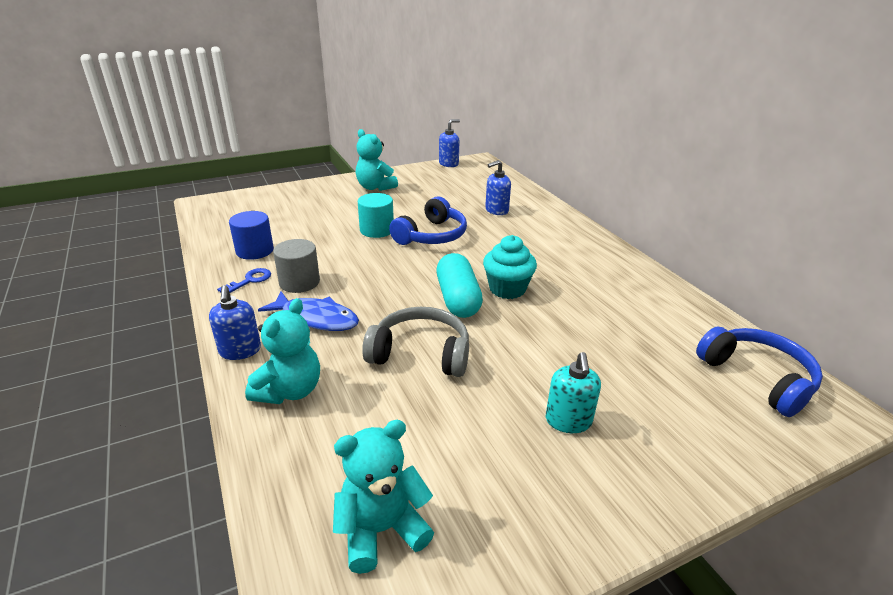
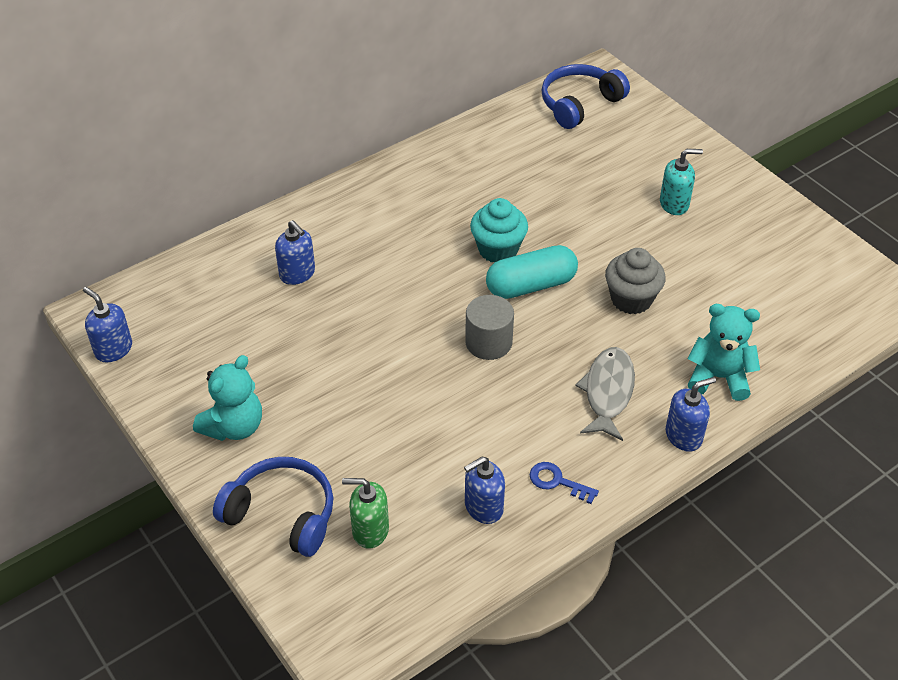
camera: 100 degrees left, 15 degrees up
blue cylinder [229,211,274,260] -> blue soap dispenser [464,456,505,524]
blue fish [258,291,359,331] -> grey fish [575,347,635,441]
grey cylinder [273,239,320,293] -> grey cylinder moved to [465,295,514,360]
turquoise teddy bear [333,420,434,574] -> none
turquoise cylinder [358,193,394,238] -> none
grey headphones [362,307,469,377] -> grey cupcake [605,248,666,314]
blue headphones [389,196,467,245] -> blue headphones moved to [213,457,333,557]
none -> green soap dispenser [342,478,389,549]

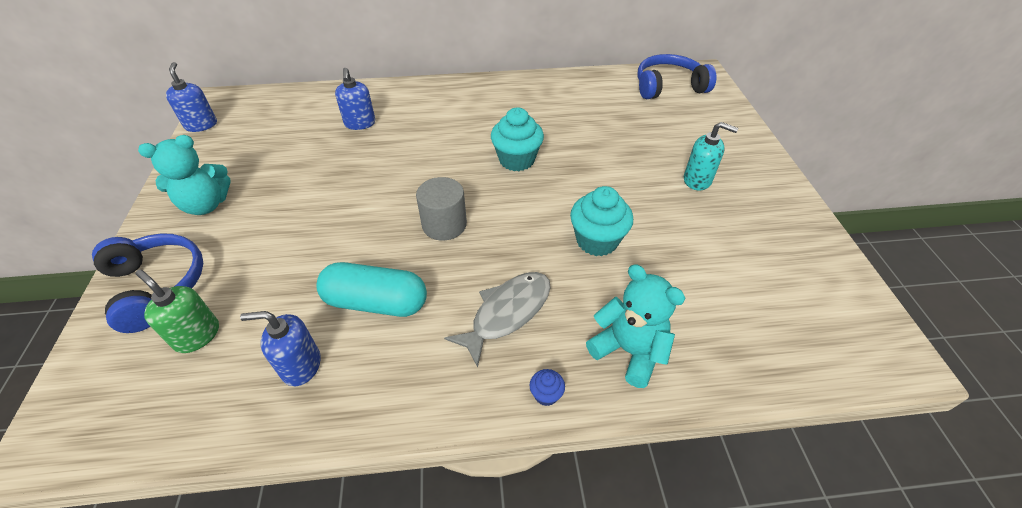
camera: 30 degrees right, 0 degrees up
turquoise capsule [486,245,578,299] -> turquoise capsule moved to [316,262,427,317]
blue key [529,462,599,504] -> none
grey cupcake [605,248,666,314] -> turquoise cupcake [570,186,633,256]
blue soap dispenser [666,377,716,452] -> blue cupcake [530,369,565,406]

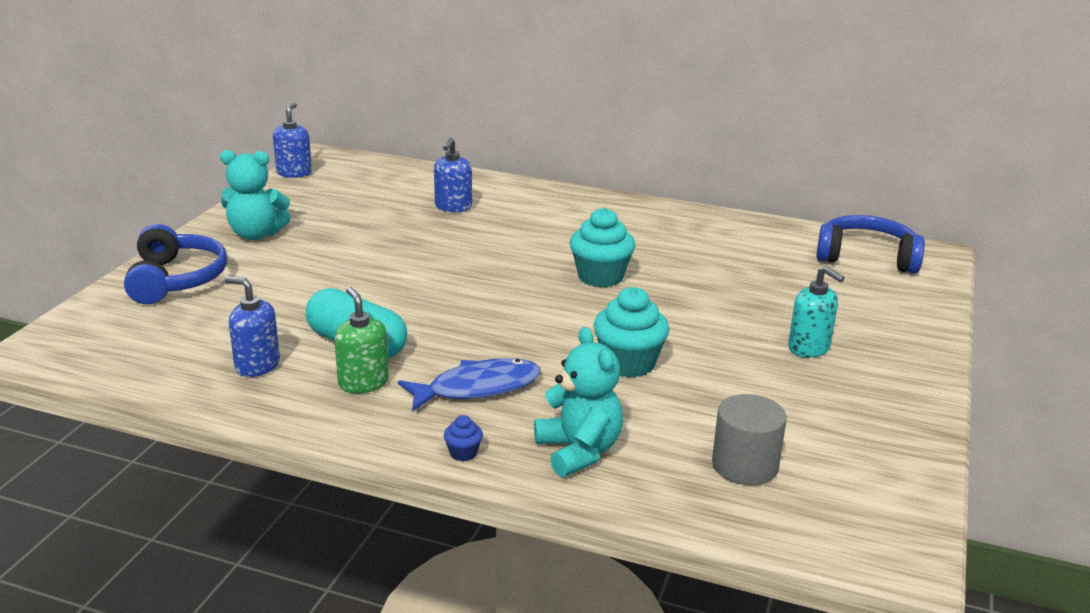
camera: 25 degrees right, 20 degrees down
green soap dispenser [135,269,219,353] -> green soap dispenser moved to [334,287,389,393]
grey cylinder [416,177,467,241] -> grey cylinder moved to [712,394,787,485]
grey fish [444,272,550,367] -> blue fish [398,358,541,412]

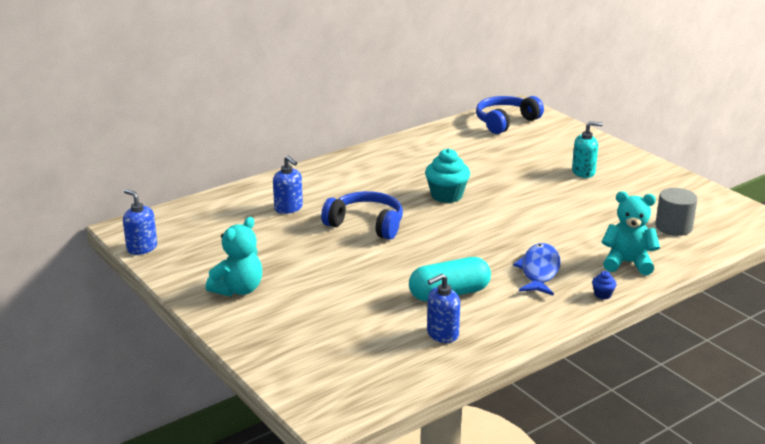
camera: 55 degrees left, 0 degrees up
blue headphones [124,224,227,304] -> blue headphones moved to [321,191,403,240]
green soap dispenser [334,287,389,393] -> none
turquoise cupcake [593,287,670,378] -> none

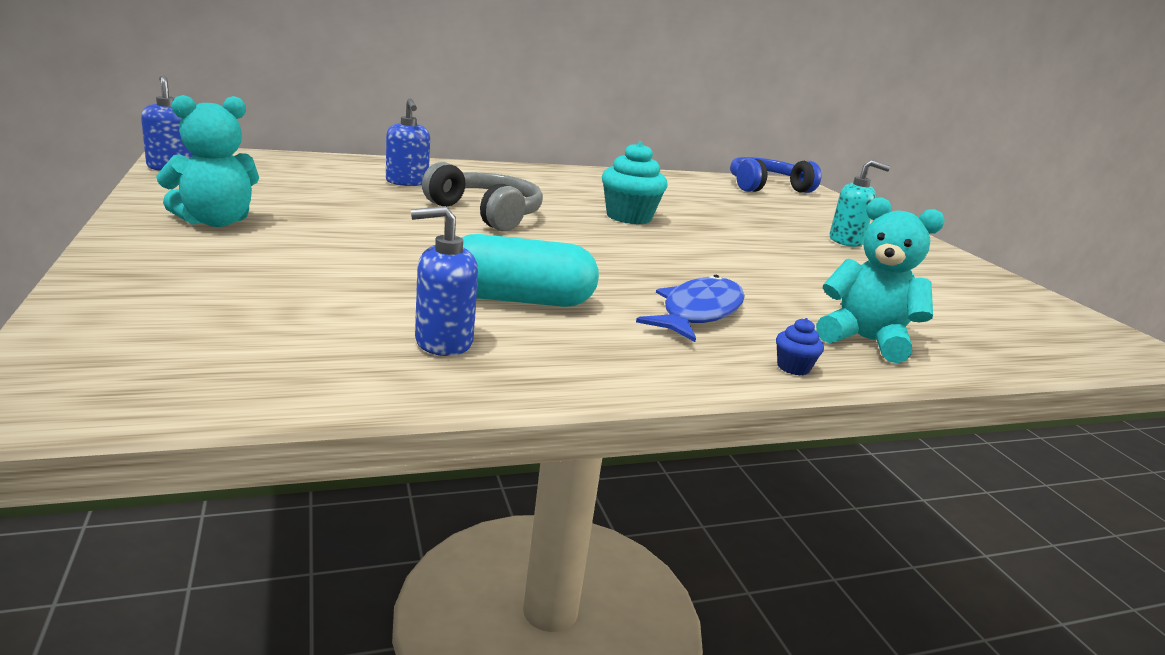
camera: 15 degrees right, 5 degrees down
blue headphones [321,191,403,240] -> grey headphones [422,162,543,231]
grey cylinder [655,188,698,236] -> none

